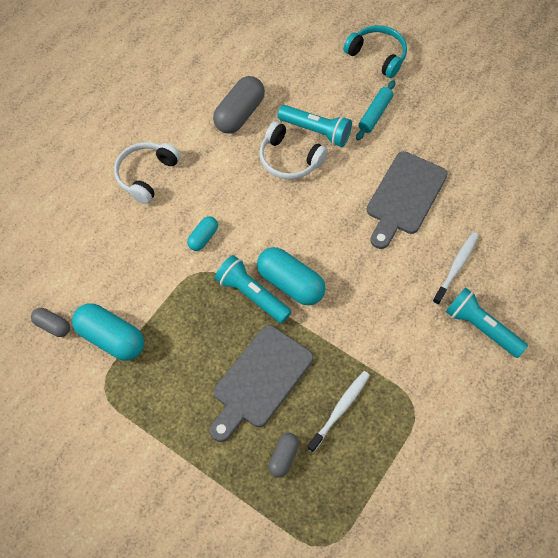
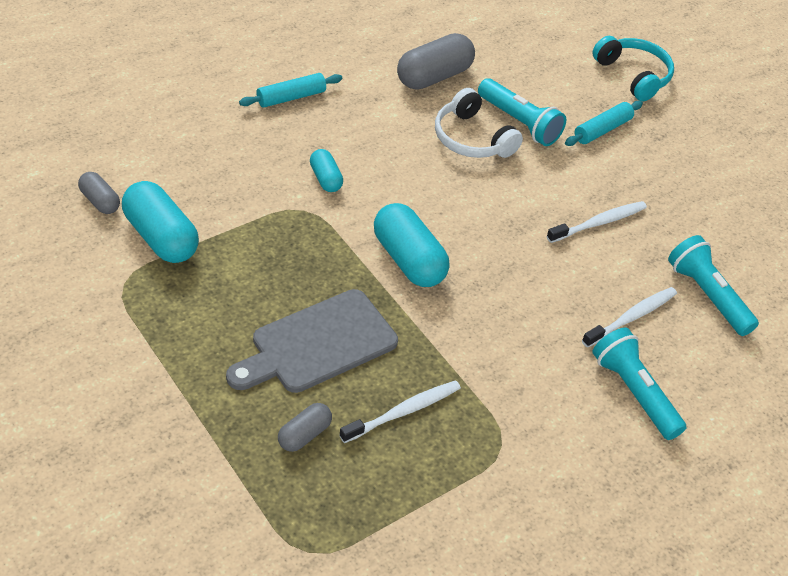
camera: 15 degrees right, 15 degrees down
white headphones [114,142,181,204] -> turquoise rolling pin [239,73,342,108]
turquoise capsule [187,216,218,251] -> turquoise capsule turned 75 degrees counterclockwise [310,149,343,192]
turquoise flashlight [215,255,292,323] -> turquoise flashlight moved to [668,235,759,336]
grey cutting board [366,151,448,249] -> white toothbrush [547,201,647,243]

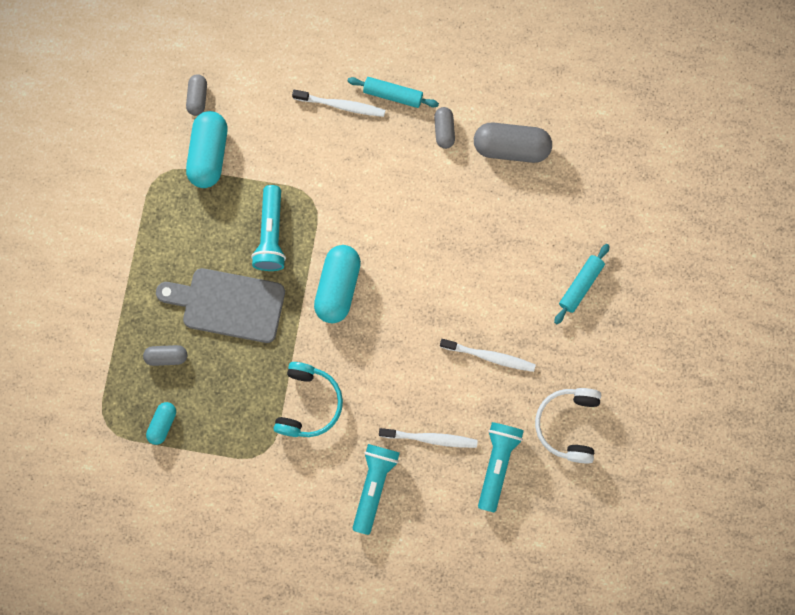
camera: 50 degrees right, 30 degrees up
turquoise capsule [310,149,343,192] -> turquoise capsule moved to [146,402,176,445]
white toothbrush [340,380,461,443] -> white toothbrush moved to [292,90,385,117]
white headphones [435,88,523,158] -> white headphones moved to [535,388,601,464]
turquoise flashlight [478,78,566,146] -> turquoise flashlight moved to [251,185,286,271]
turquoise rolling pin [565,101,643,146] -> turquoise rolling pin turned 60 degrees counterclockwise [554,244,610,324]
turquoise headphones [593,36,674,101] -> turquoise headphones moved to [273,362,343,437]
none -> grey capsule [434,107,455,149]

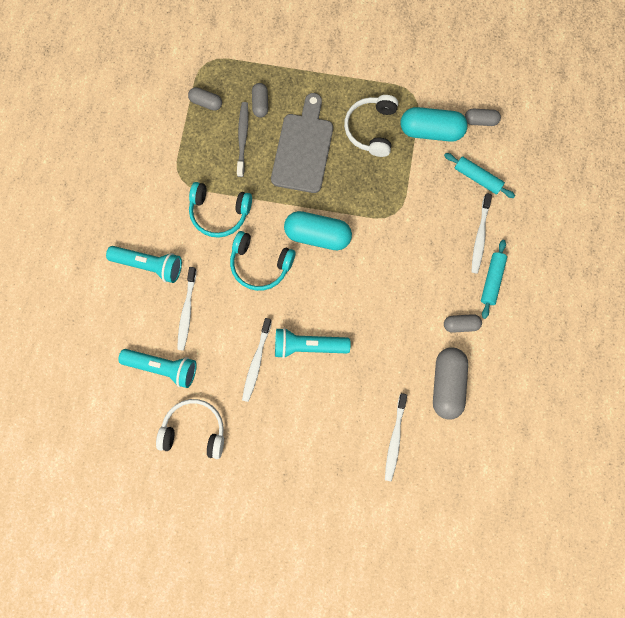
camera: 90 degrees right, 0 degrees up
turquoise capsule [146,402,176,445] -> grey capsule [188,87,222,111]
turquoise flashlight [251,185,286,271] -> turquoise flashlight moved to [275,328,351,359]
turquoise rolling pin [554,244,610,324] -> turquoise rolling pin moved to [444,153,515,198]
none -> turquoise headphones [230,231,295,291]
none -> grey toothbrush [237,102,249,177]
none -> white headphones [344,95,398,157]
none -> white toothbrush [385,393,407,482]

